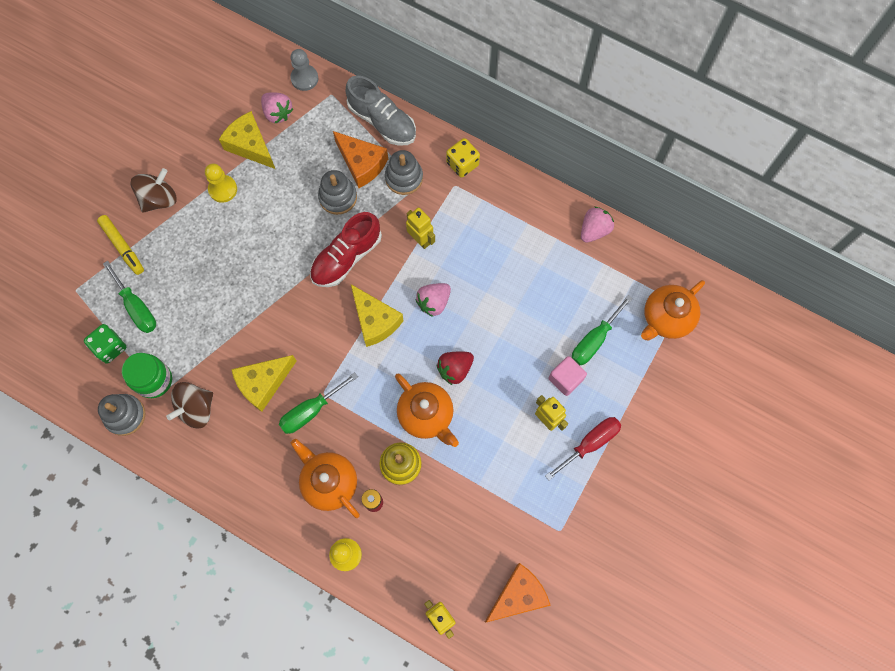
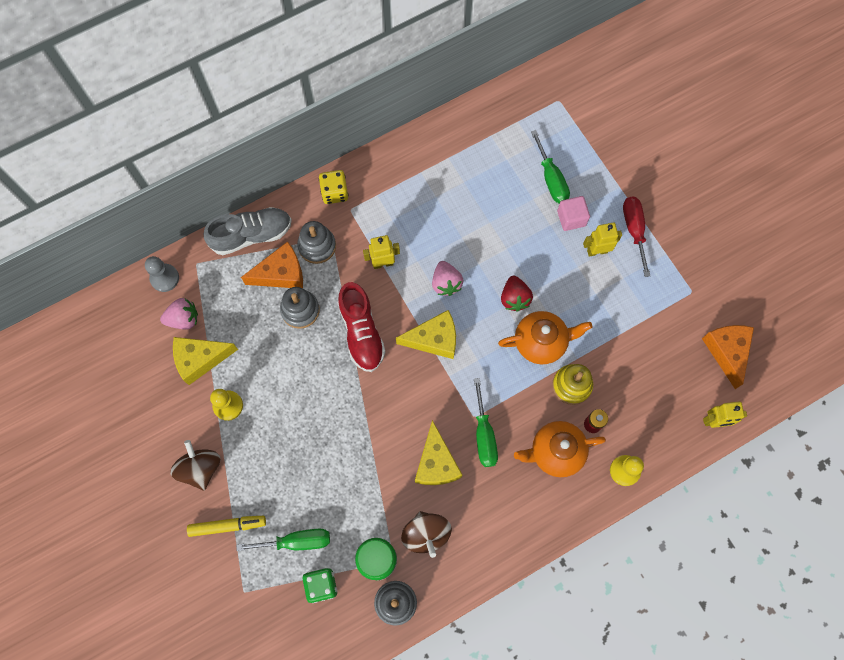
camera: 60 degrees left, 0 degrees up
pink strawberry [581,207,614,243] -> none
orange teapot [641,280,705,341] -> none

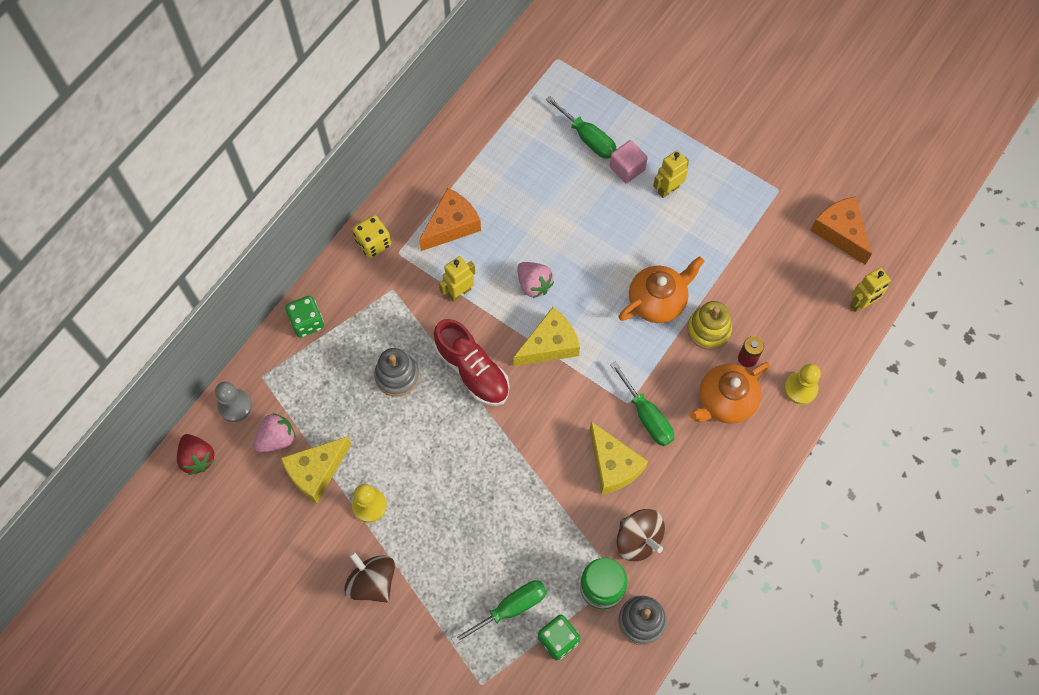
camera: 25 degrees left, 5 degrees down
yellow marker [187,516,266,537] -> none
grey shoe [204,207,292,255] -> green dice [285,296,324,338]
orange cheese [241,241,303,288] -> orange cheese moved to [419,188,481,251]
grey stacking toy [297,221,336,264] -> none
red strawberry [501,276,533,312] -> red strawberry moved to [177,434,215,475]
red screwdriver [623,197,650,277] -> none

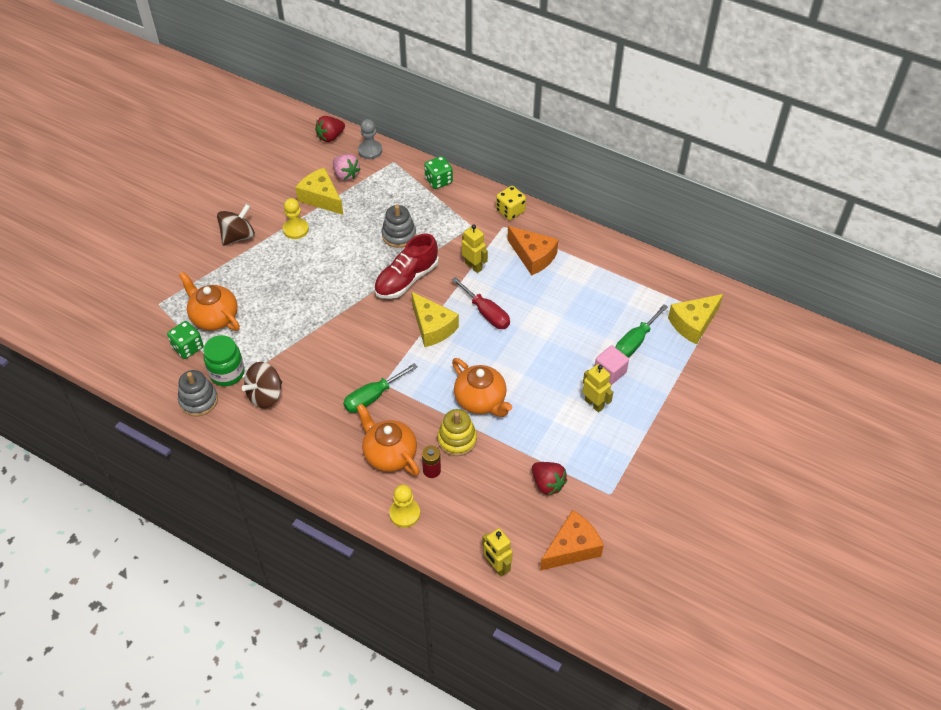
camera: 85 degrees right, 15 degrees down
green screwdriver [452,580,547,645] -> orange teapot [179,272,240,331]
pink strawberry [517,262,554,298] -> red screwdriver [451,277,510,329]
yellow cheese [590,422,648,494] -> yellow cheese moved to [668,294,723,345]
none -> red strawberry [532,462,567,495]

